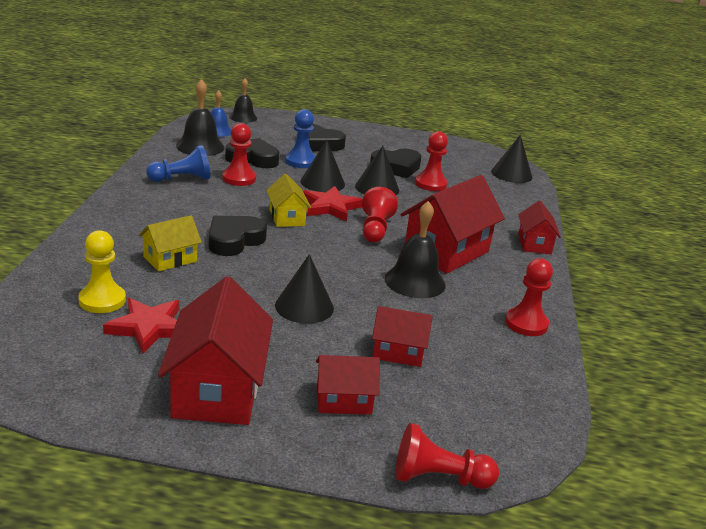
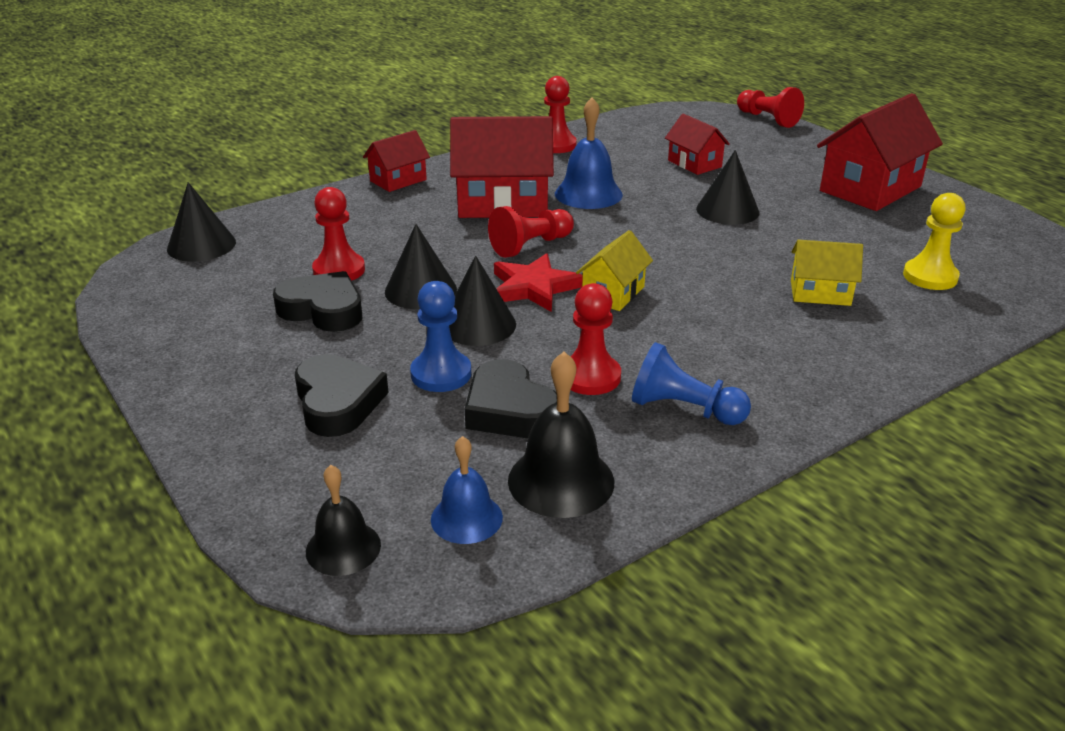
camera: 130 degrees left, 5 degrees up
red star [103,298,179,354] -> none
black heart [208,216,267,256] -> none
red house [316,355,380,415] -> none
black bell [385,201,446,298] -> blue bell [555,97,623,209]

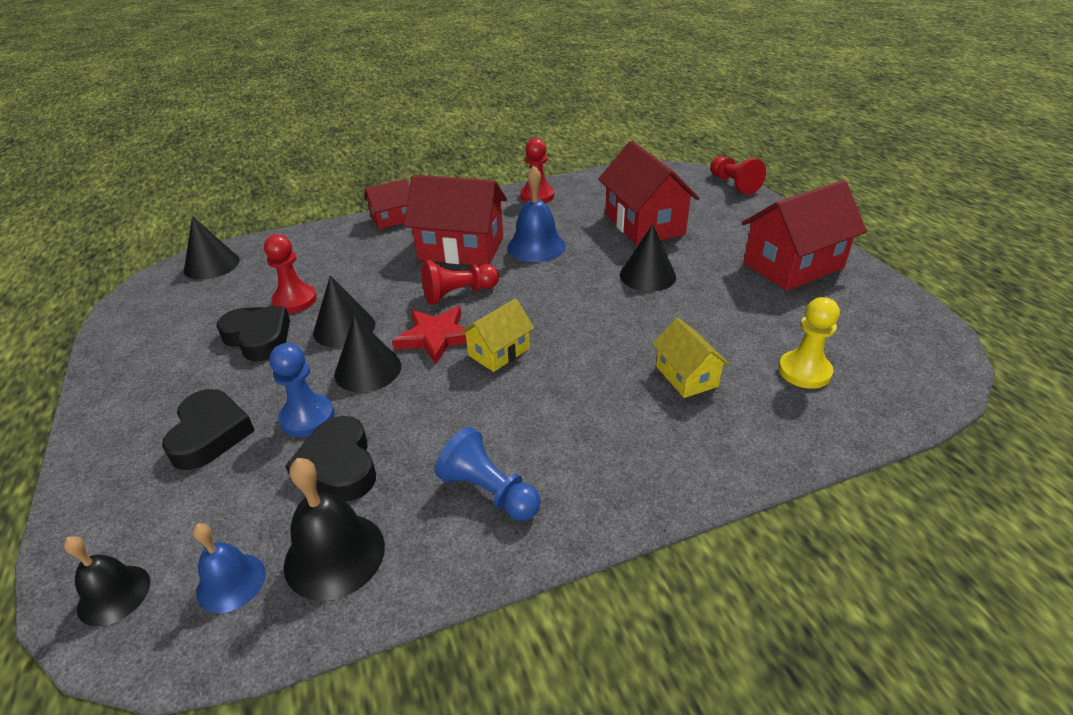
camera: 15 degrees right, 5 degrees up
red pawn [570,283,621,395] -> none
red house [665,114,730,175] -> red house [598,141,700,246], size x1.83
yellow house [791,240,863,306] -> yellow house turned 45 degrees clockwise [652,318,730,398]

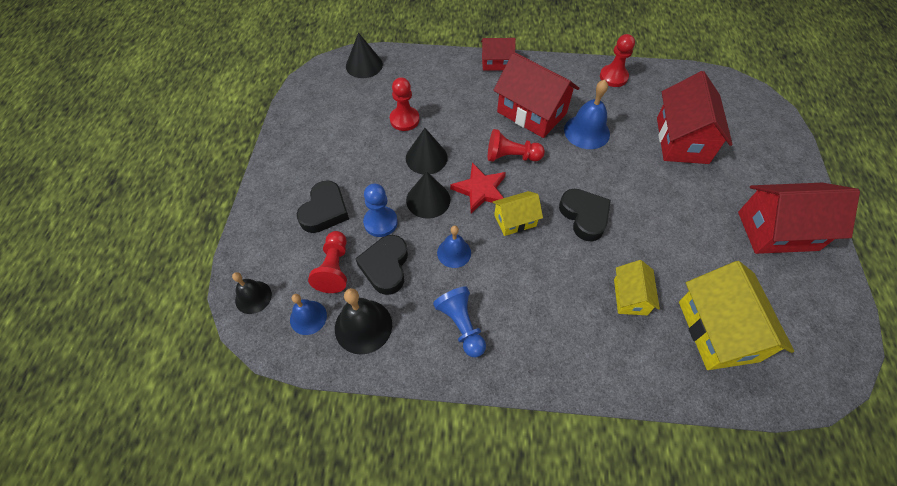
camera: 25 degrees right, 20 degrees up
black heart [216,306,290,361] -> black heart moved to [559,189,611,241]
black cone [620,224,676,291] -> none
red pawn [710,156,766,195] -> red pawn moved to [308,231,347,293]
yellow pawn [778,297,840,389] -> yellow house [679,261,794,370]
none -> blue bell [437,226,471,268]

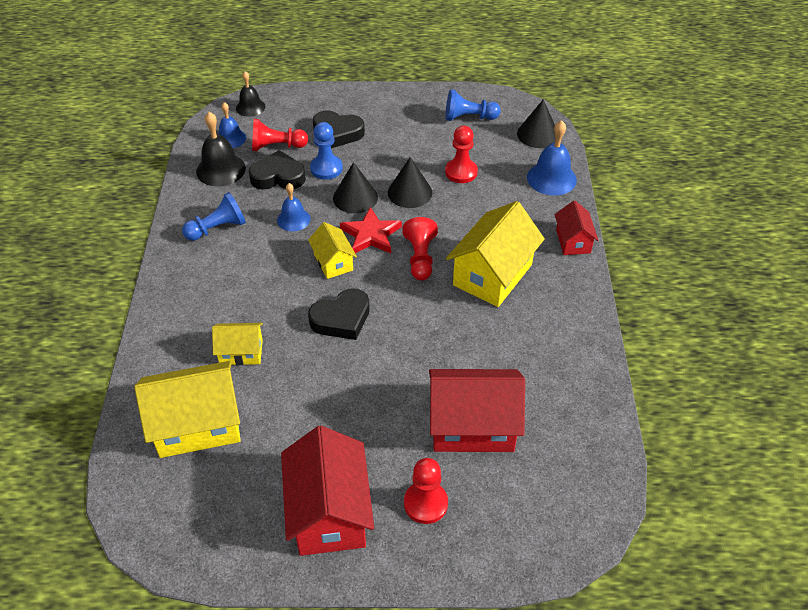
camera: 85 degrees right, 10 degrees down
red house [493,52,579,138] -> yellow house [446,201,545,307]
blue bell [564,79,610,149] -> blue bell moved to [527,120,577,196]
red pawn [600,34,635,87] -> red pawn moved to [404,458,448,524]
none -> blue pawn [445,89,501,121]

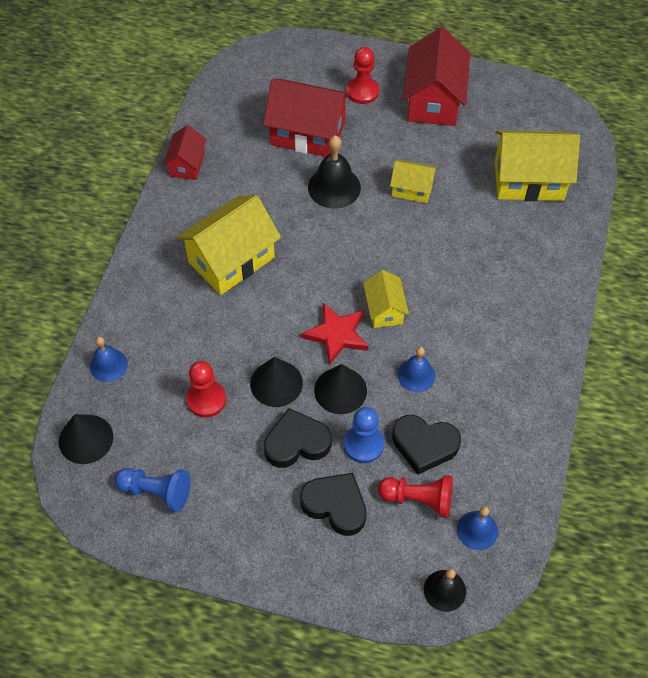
camera: 165 degrees left, 10 degrees up
blue pawn [182,192,246,241] -> none
black bell [196,112,246,186] -> black bell moved to [308,136,361,209]
yellow house [212,323,263,365] -> yellow house moved to [390,159,437,203]
black heart [308,288,370,340] -> black heart moved to [264,408,332,468]
red pawn [403,217,438,280] -> none
blue bell [527,120,577,196] -> blue bell [90,337,128,382], size x0.64
red house [555,201,598,255] -> red house moved to [163,125,207,180]

